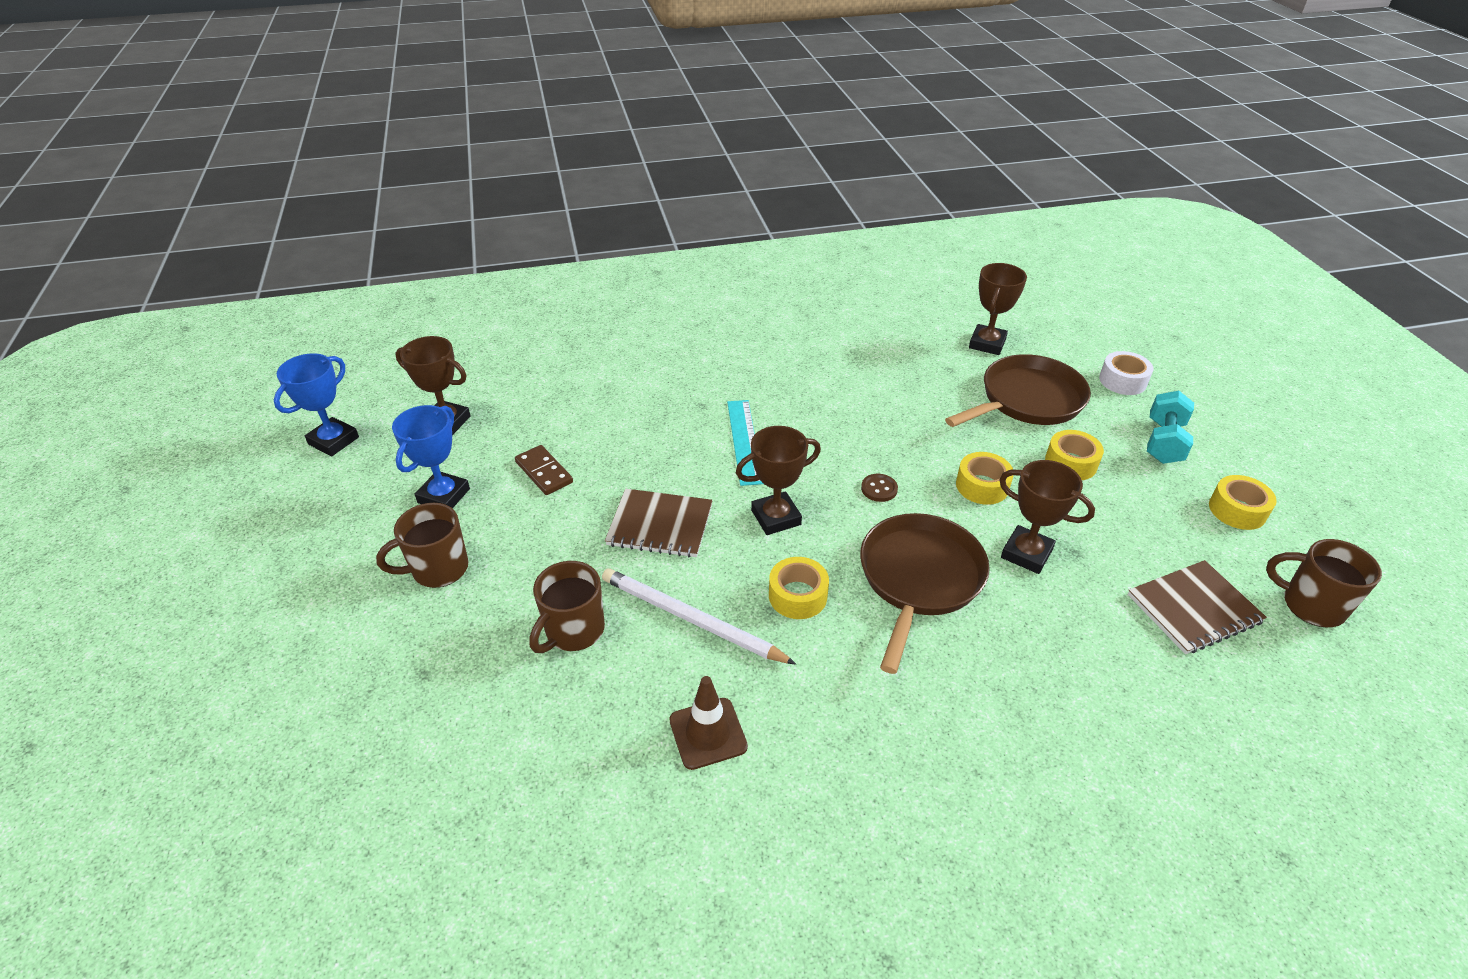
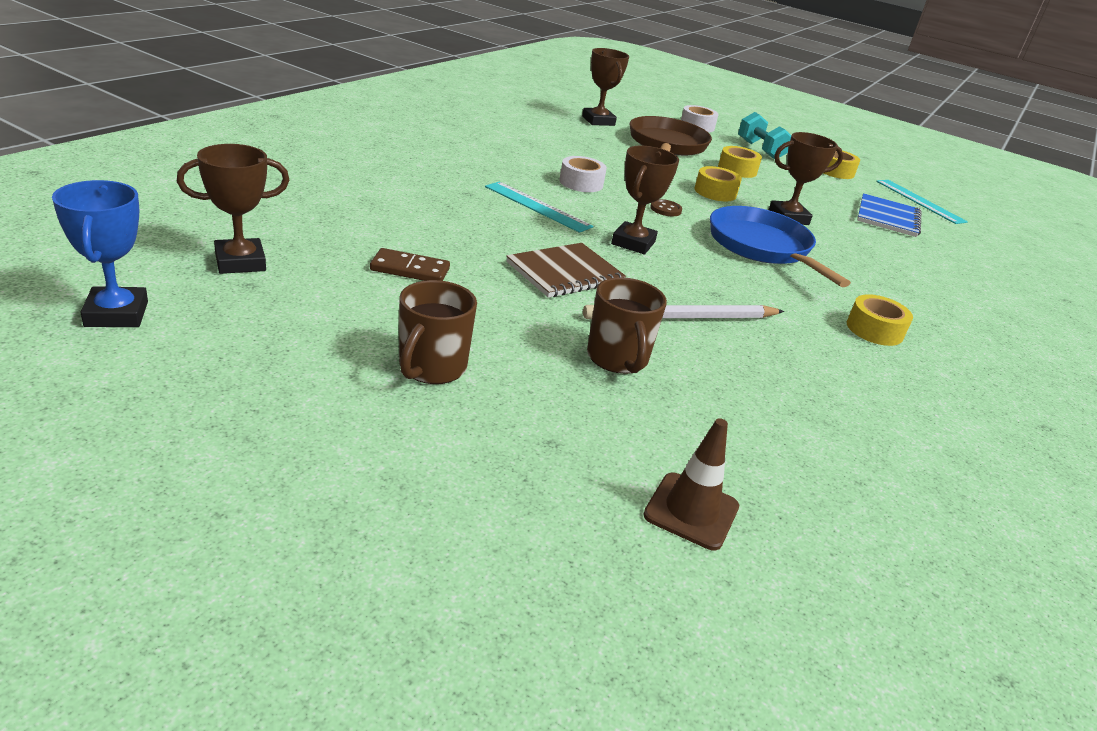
camera: 50 degrees left, 10 degrees down
blue trophy [392,405,470,509] -> none
brown traffic cone [669,676,748,770] -> brown traffic cone moved to [643,418,739,550]
yellow tape [769,557,829,619] -> yellow tape moved to [847,294,913,346]
brown pan [860,513,990,674] -> blue pan [710,206,851,287]
brown notebook [1128,560,1267,654] -> blue notebook [857,193,922,237]
brown mug [1266,539,1382,628] -> turquoise ruler [876,180,968,224]
none -> white tape [559,156,607,192]

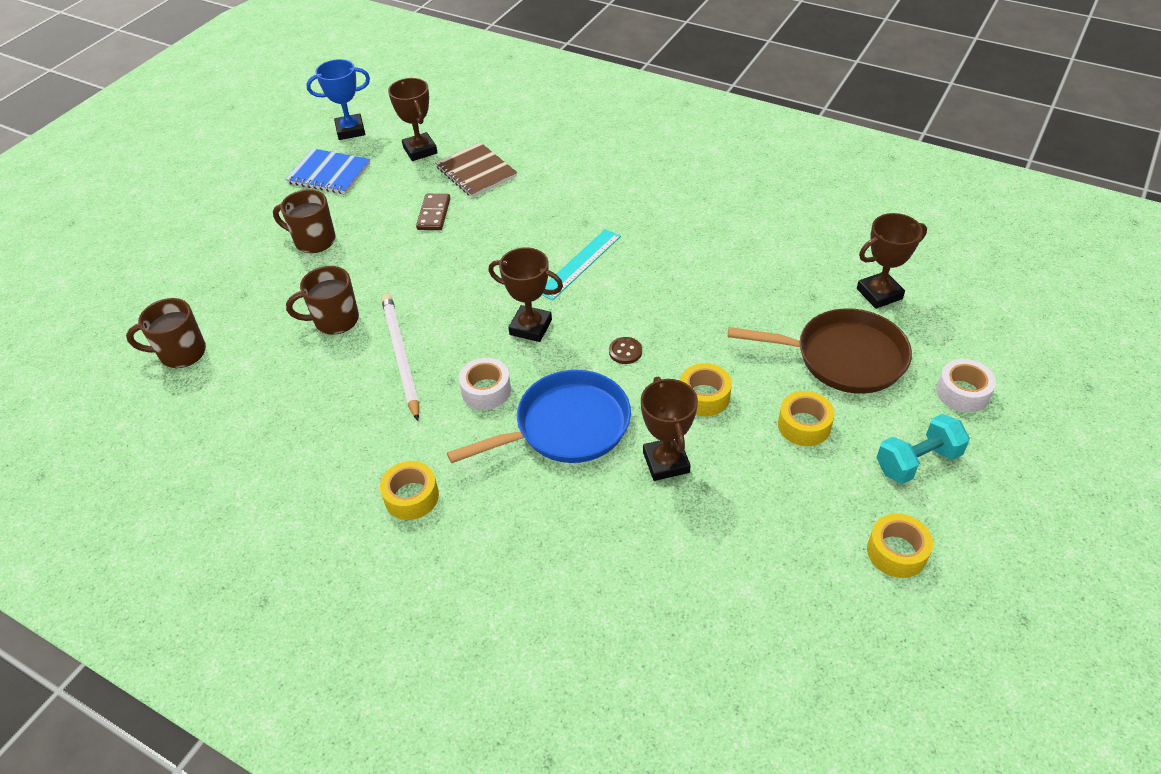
camera: 95 degrees right, 15 degrees up
brown notebook [506,243,626,298] -> brown notebook moved to [435,142,517,197]
white tape [559,156,607,192] -> white tape moved to [459,358,511,410]
brown traffic cone [643,418,739,550] -> brown mug [126,298,206,368]
blue notebook [857,193,922,237] -> blue notebook moved to [285,148,370,194]
turquoise ruler [876,180,968,224] -> none

